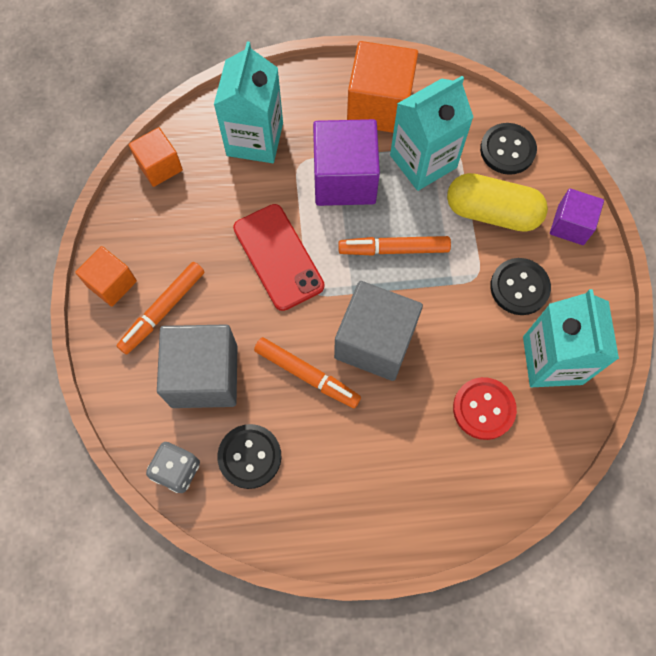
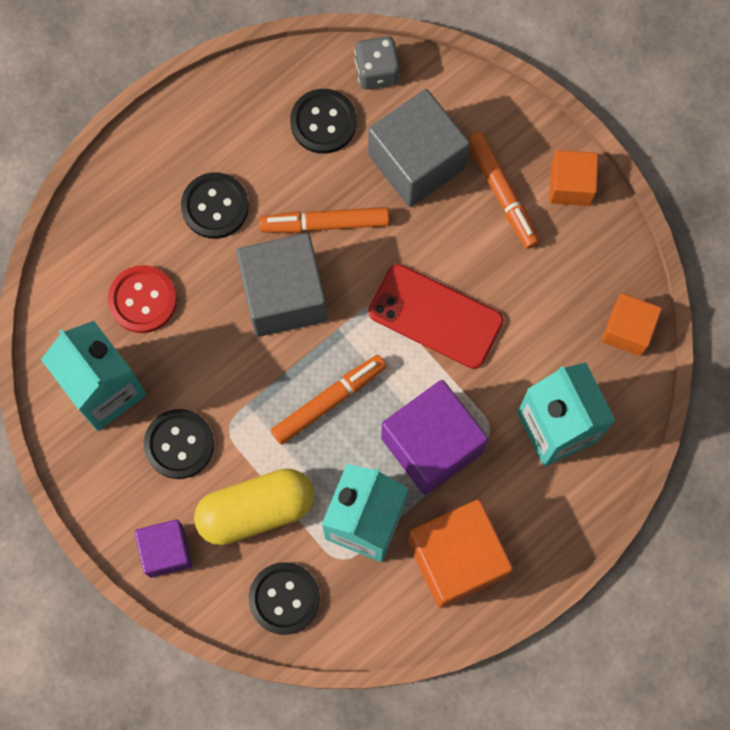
camera: 145 degrees right, 5 degrees up
orange marker [117,262,204,355] -> orange marker turned 150 degrees clockwise [468,132,540,249]
none -> black button [181,172,249,239]

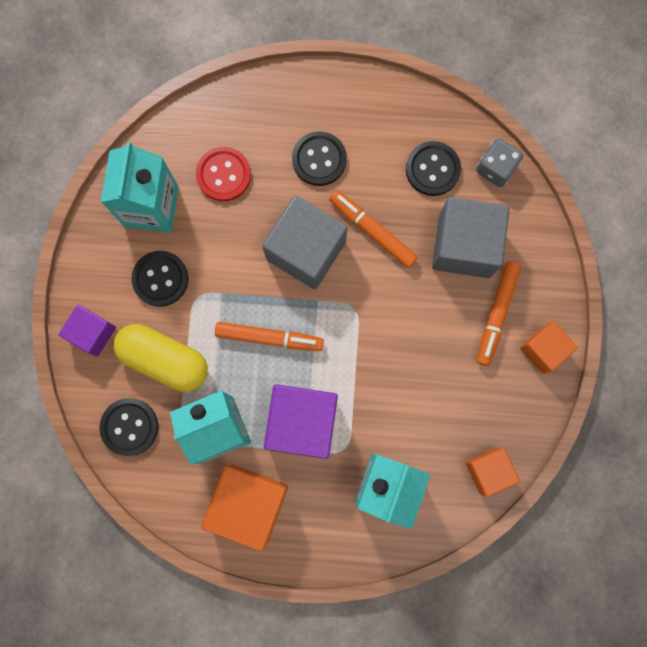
camera: 45 degrees right, 5 degrees up
red phone [368,264,504,369] -> none

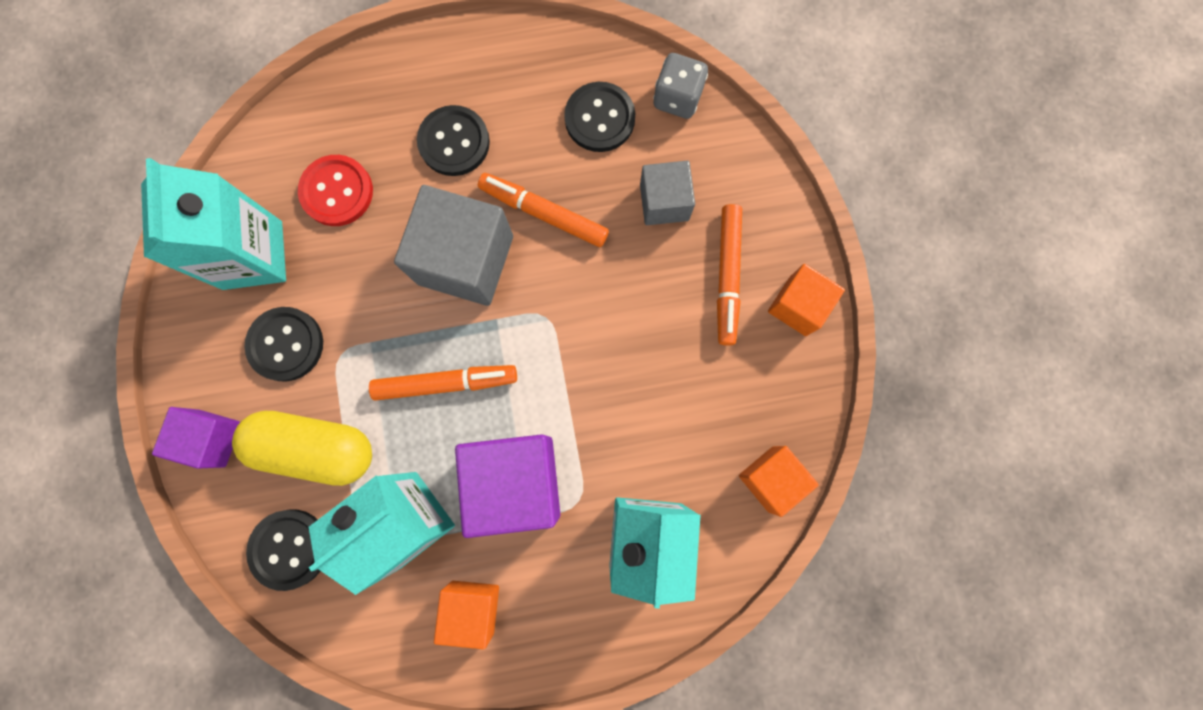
camera: 15 degrees left, 0 degrees up
orange cube [201,465,288,552] -> orange cube [434,581,499,649], size x0.58
grey cube [432,197,510,278] -> grey cube [640,161,695,225], size x0.58

